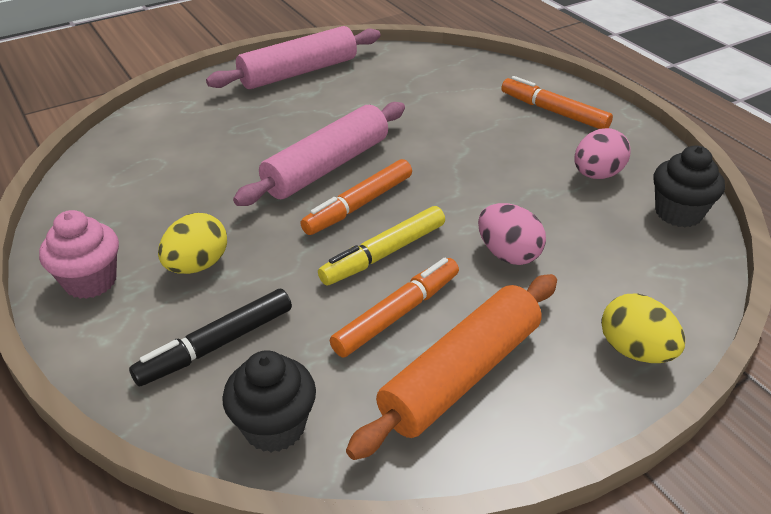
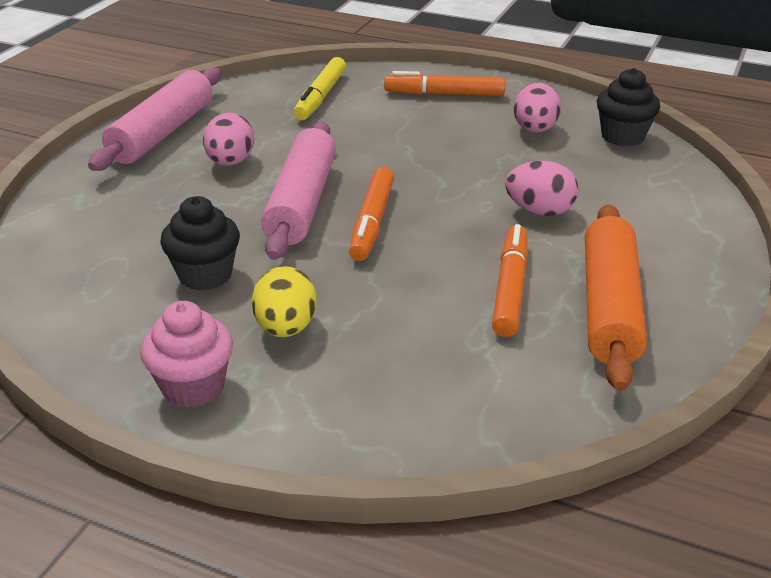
camera: 35 degrees left, 5 degrees down
black marker [129,289,292,386] -> none
black cupcake [222,350,316,452] -> black cupcake moved to [160,196,240,291]
yellow marker [318,206,445,285] -> yellow marker moved to [293,57,346,120]
yellow egg [601,294,685,363] -> none
none -> pink egg [203,113,254,166]

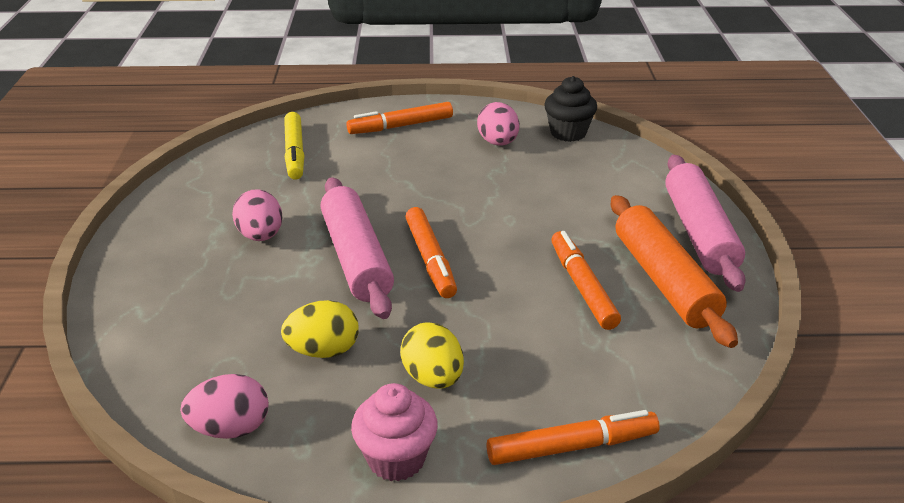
camera: 25 degrees left, 0 degrees up
pink rolling pin [88,68,221,171] -> pink rolling pin moved to [665,155,746,292]
black cupcake [160,196,240,291] -> yellow egg [281,300,359,358]
pink egg [505,161,578,216] -> pink egg moved to [180,374,269,439]
none -> orange marker [486,410,660,465]

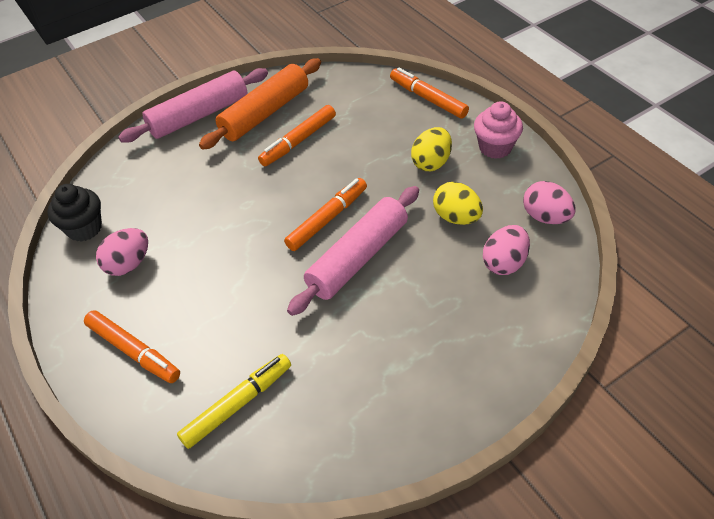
camera: 120 degrees left, 15 degrees up
pink egg [232,189,282,241] -> pink egg moved to [483,225,530,275]

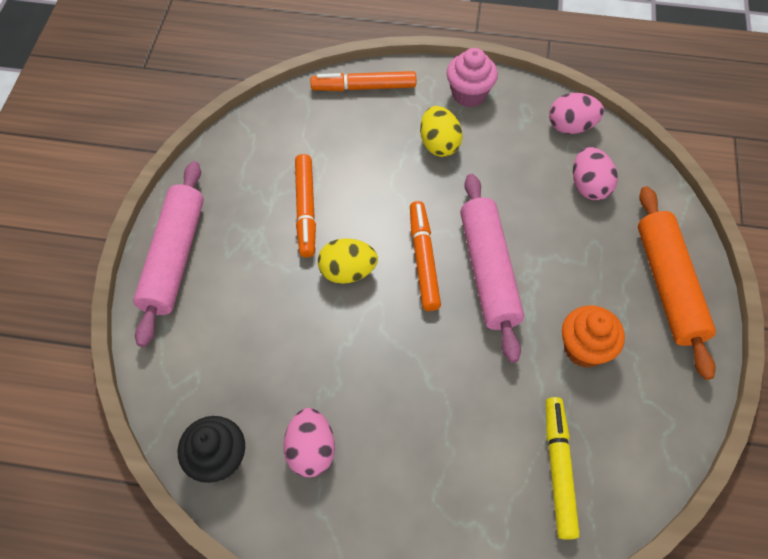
camera: 50 degrees left, 10 degrees up
orange marker [84,310,180,383] -> none
orange rolling pin [199,58,321,149] -> orange rolling pin moved to [638,186,716,380]
yellow egg [433,182,483,225] -> yellow egg moved to [318,238,378,284]
none -> orange cupcake [562,305,625,368]

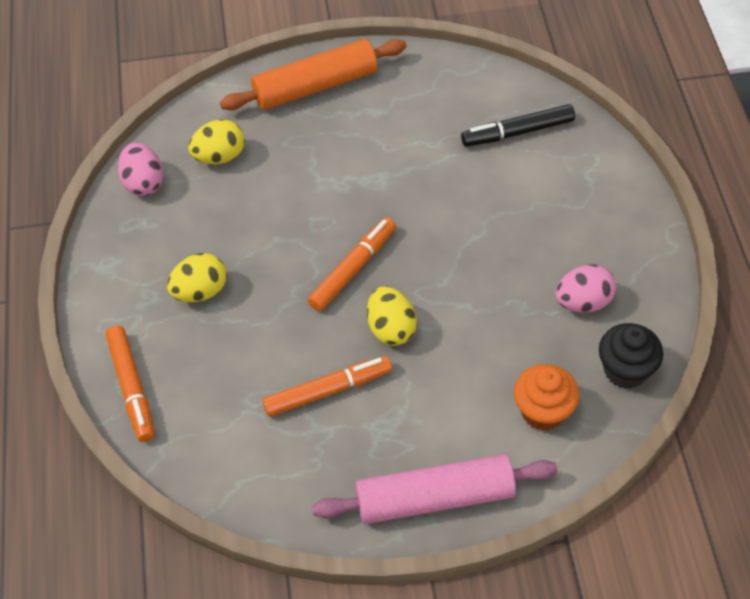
camera: 105 degrees left, 5 degrees down
orange marker [410,201,441,311] -> orange marker turned 150 degrees clockwise [308,217,396,311]
pink cupcake [447,48,498,107] -> none
pink rolling pin [460,174,524,363] -> none
yellow marker [546,397,580,540] -> black marker [461,104,575,147]
orange cupcake [562,305,625,368] -> orange cupcake moved to [514,364,579,431]
pink egg [573,147,618,200] -> yellow egg [188,119,245,164]

